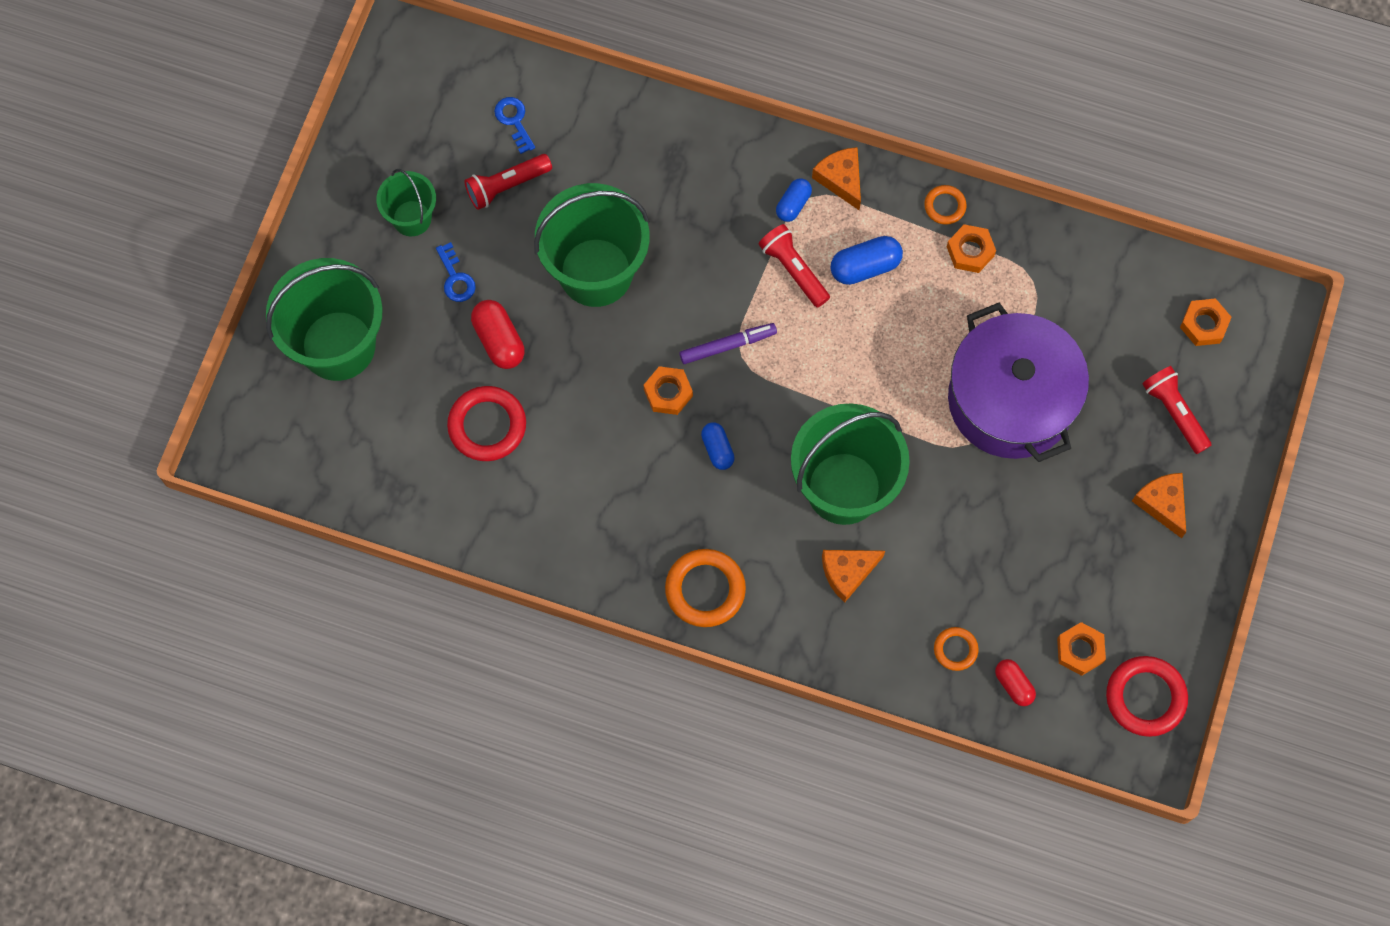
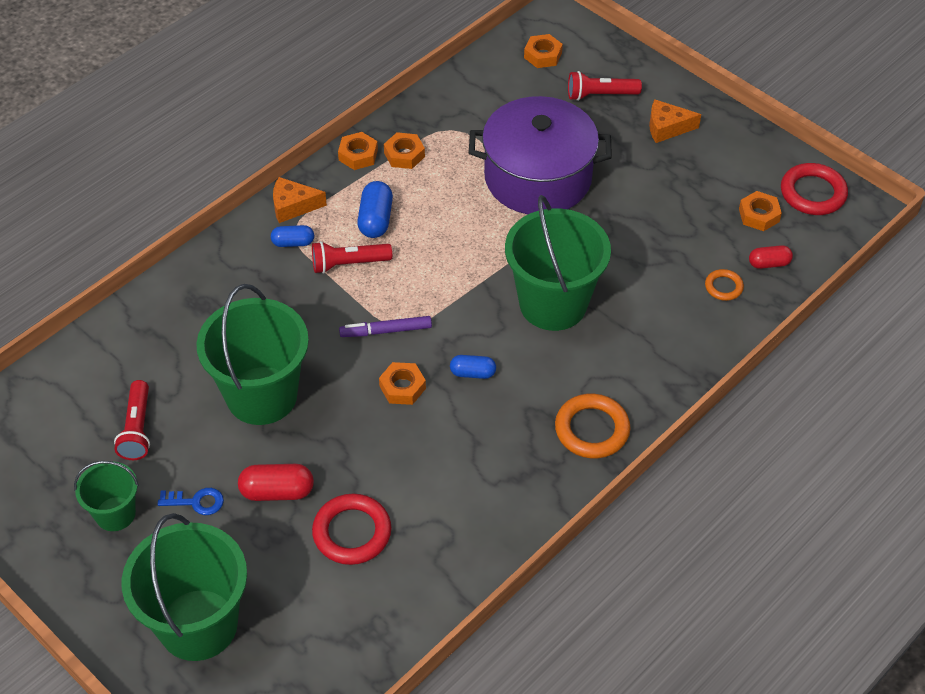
camera: 65 degrees left, 20 degrees down
blue key [494,97,535,154] -> none
purple marker [679,323,777,364] -> purple marker turned 105 degrees counterclockwise [339,316,432,337]
blue capsule [776,178,812,222] -> blue capsule turned 60 degrees counterclockwise [271,225,314,247]
orange cheese [822,550,885,603] -> none
orange ring [924,185,967,225] -> orange nut [338,132,378,170]

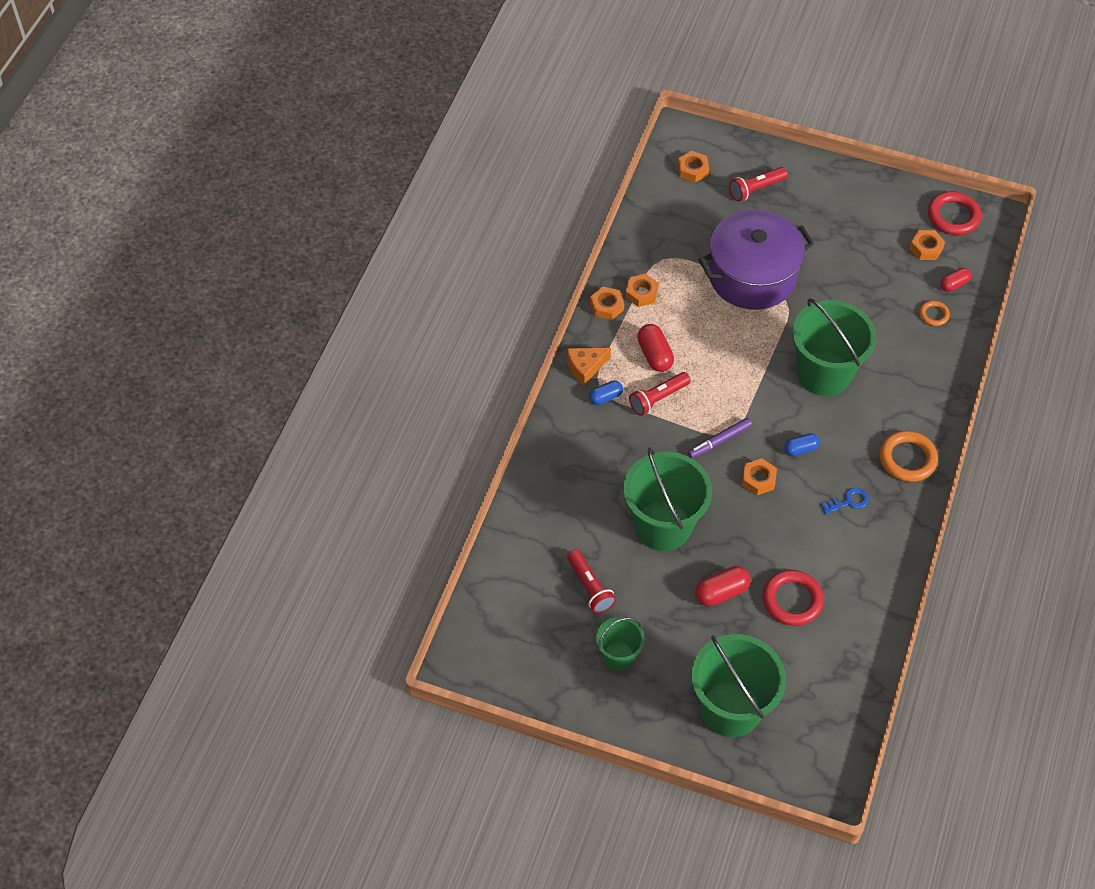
camera: 25 degrees left, 5 degrees up
blue key [158,488,224,515] -> blue key moved to [821,488,869,515]
blue capsule [357,181,393,238] -> red capsule [637,324,674,372]
orange cheese [649,99,701,143] -> none

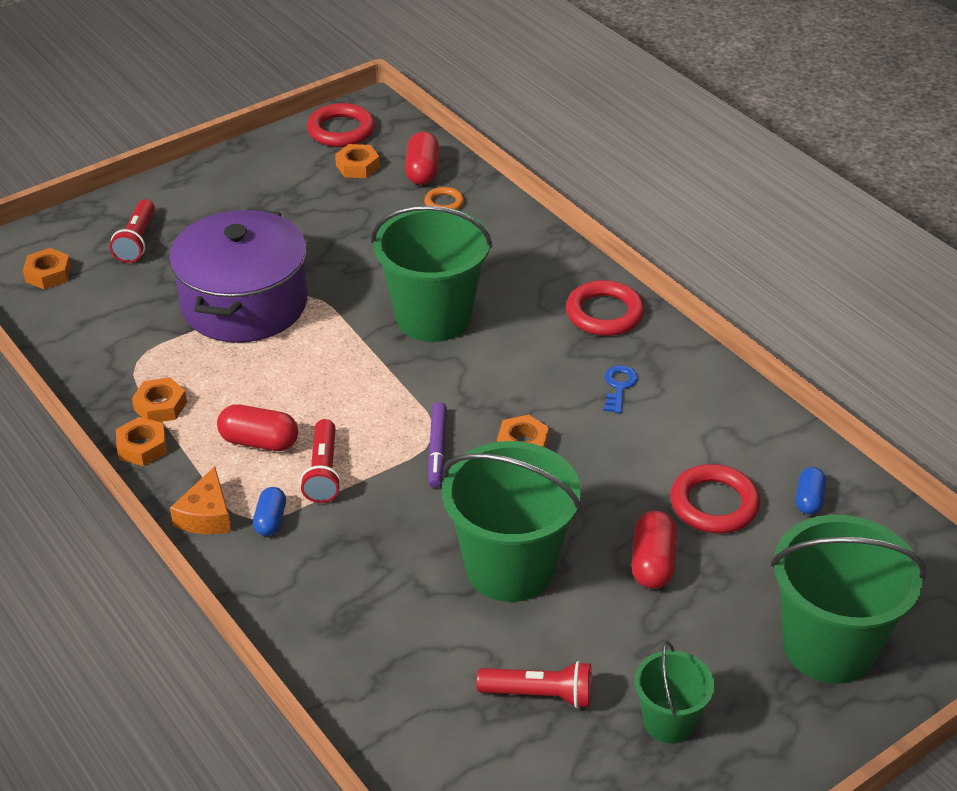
camera: 55 degrees left, 15 degrees down
blue capsule [784,433,820,456] -> blue capsule moved to [796,467,826,515]
orange ring [879,431,938,482] -> red ring [566,280,644,336]
red capsule [940,268,971,292] -> red capsule [405,132,440,185], size x1.53

